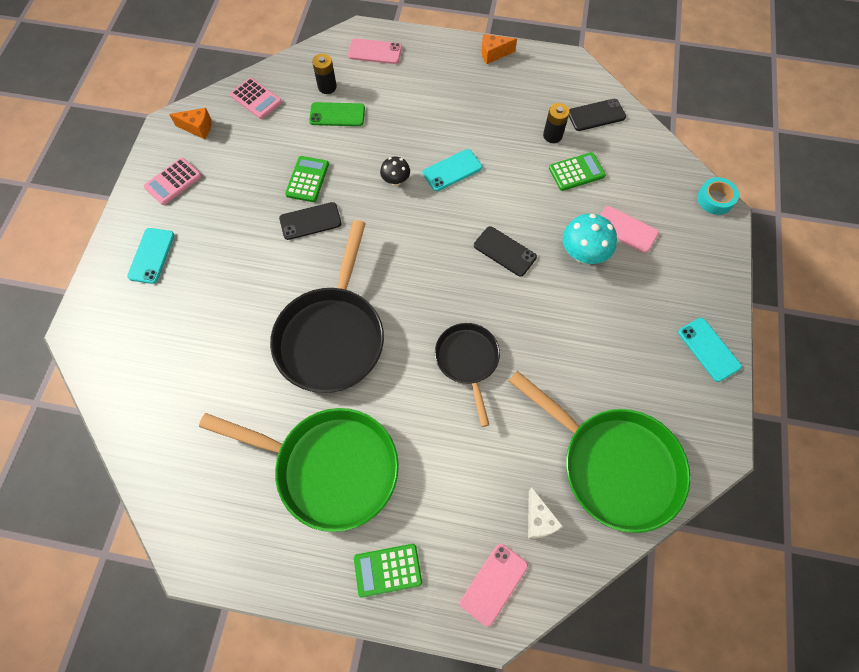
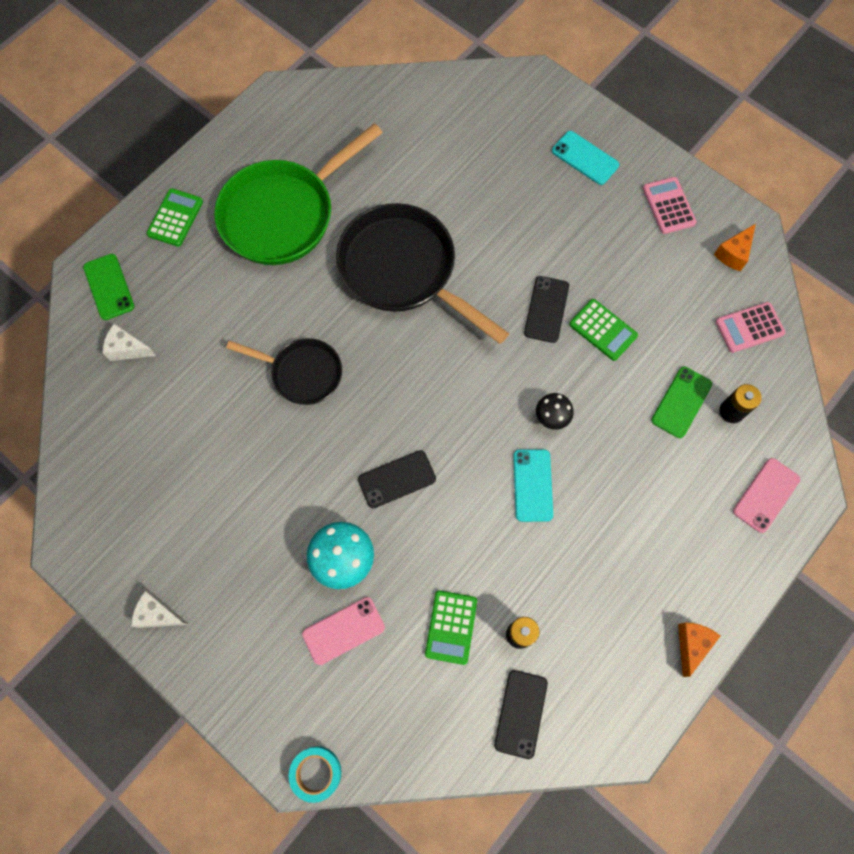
camera: 120 degrees right, 5 degrees up
pink phone [460,544,528,627] -> green phone [83,254,134,320]
green pan [509,371,690,533] -> none
turquoise phone [678,318,742,382] -> white cheese [131,591,190,628]

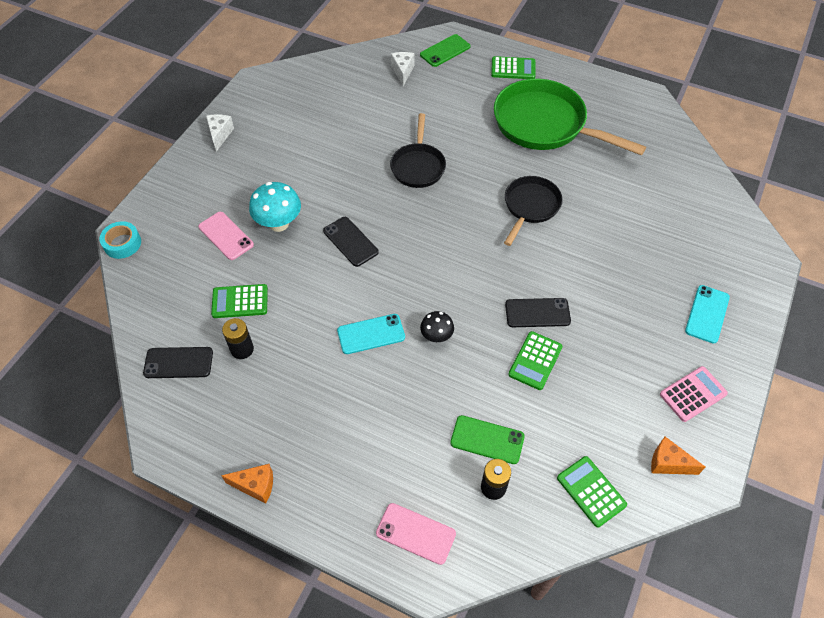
camera: 75 degrees right, 15 degrees down
black pan [336,203,509,344] -> black pan [504,176,563,246], size x0.58
pink calculator [716,302,786,353] -> green calculator [557,456,627,527]

